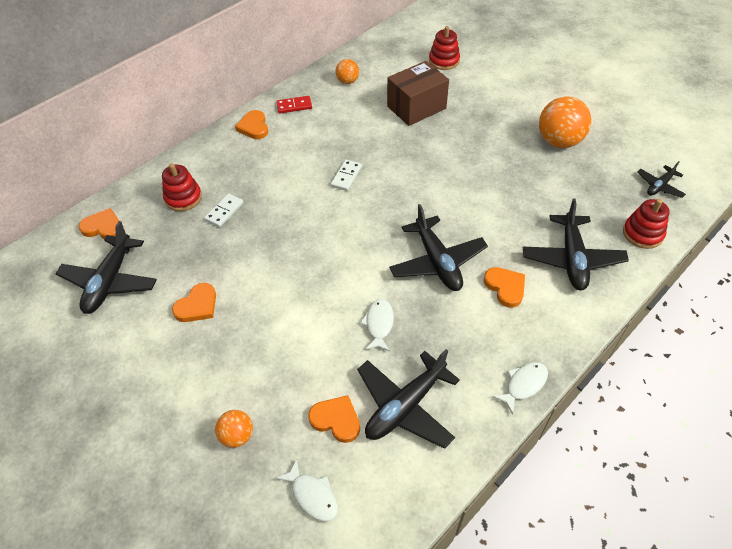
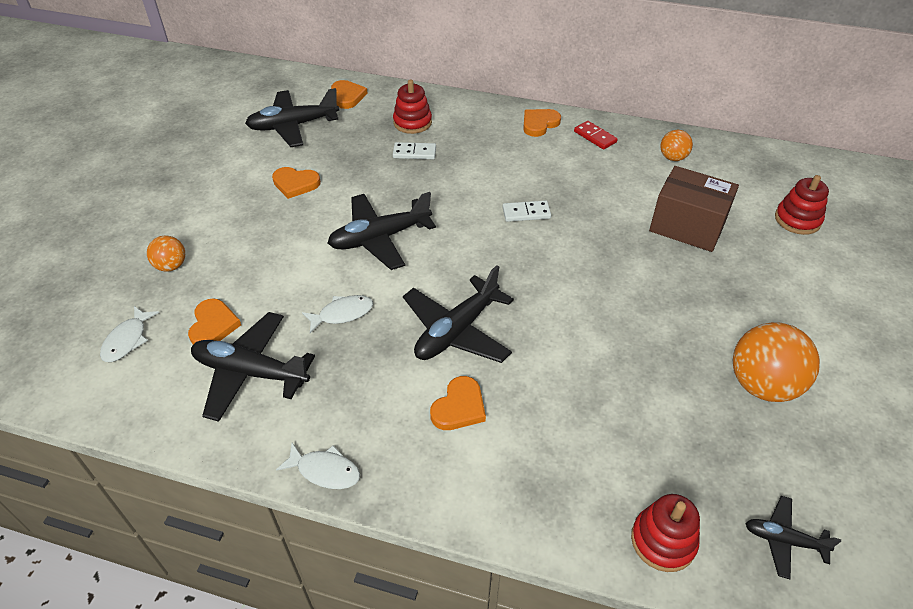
camera: 60 degrees right, 5 degrees down
black plane [523,199,629,290] -> black plane moved to [328,192,436,270]

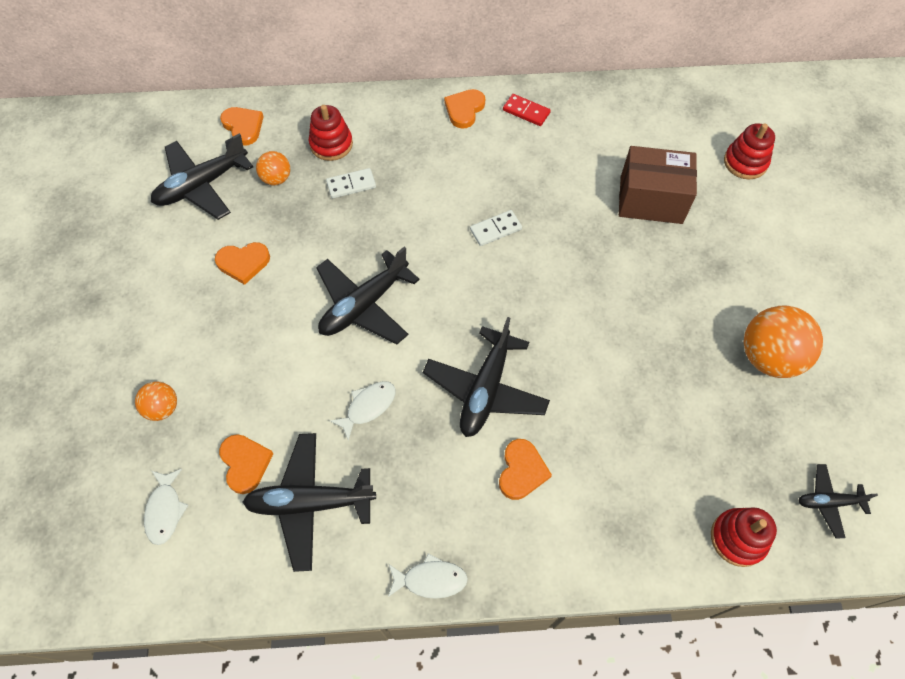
camera: 20 degrees left, 15 degrees up
orange ball [660,130,693,161] -> orange ball moved to [256,151,290,185]

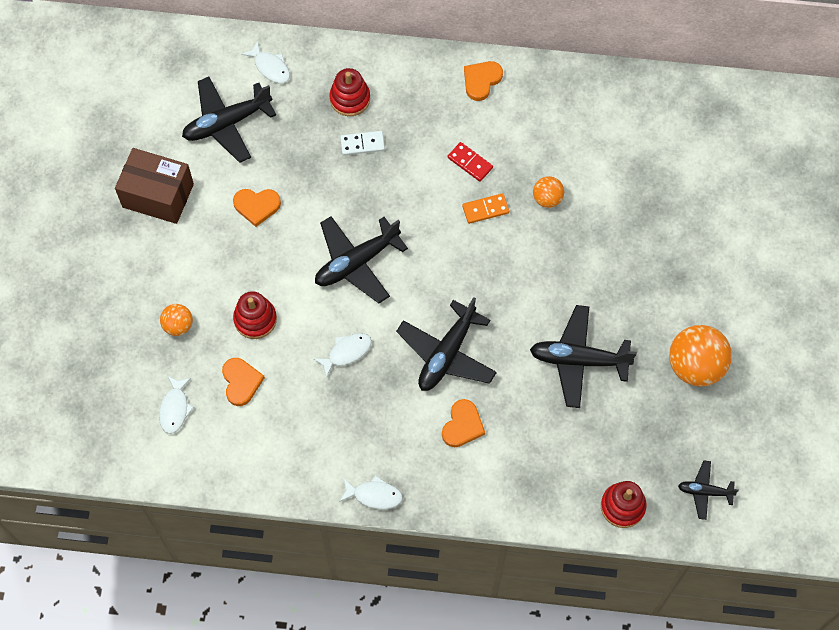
camera: 10 degrees right, 5 degrees up
orange heart [220,107,264,146] -> white fish [241,41,290,83]
black plane [243,433,376,572] -> black plane moved to [530,305,637,408]
orange ball [256,151,290,185] -> orange ball moved to [533,176,564,208]
white domino [470,210,522,246] -> orange domino [462,193,509,224]
red domino [503,94,551,126] -> red domino moved to [448,142,493,182]
brown box [619,146,697,224] -> brown box moved to [115,148,194,224]
red stacking toy [724,123,775,180] -> red stacking toy moved to [233,291,277,339]

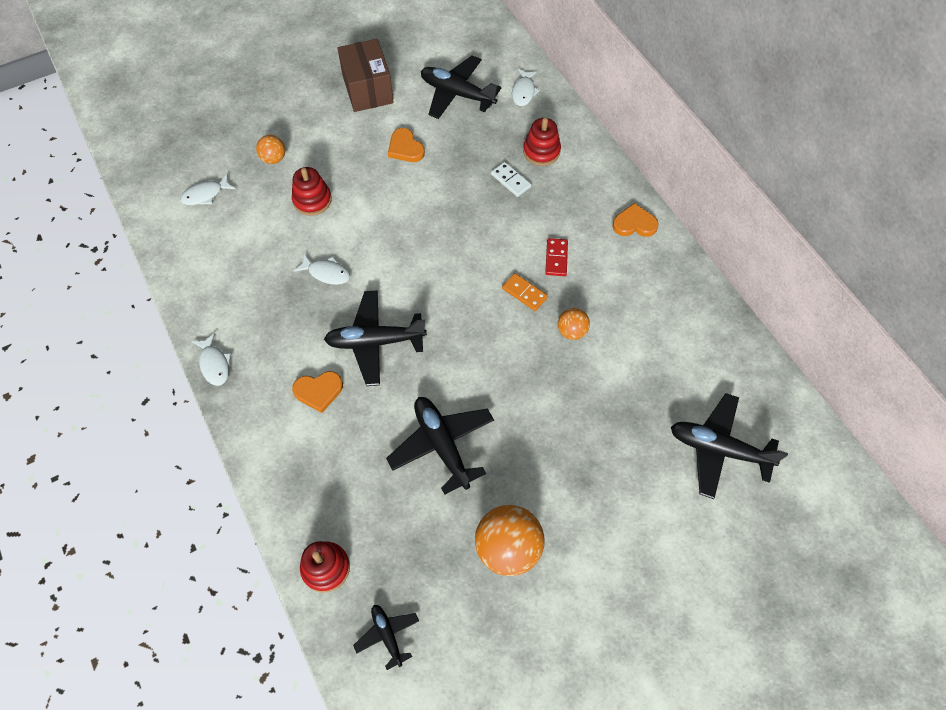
camera: 55 degrees right, 5 degrees down
orange heart [222,358,265,406] -> none
black plane [315,216,408,303] -> black plane moved to [671,393,788,499]

